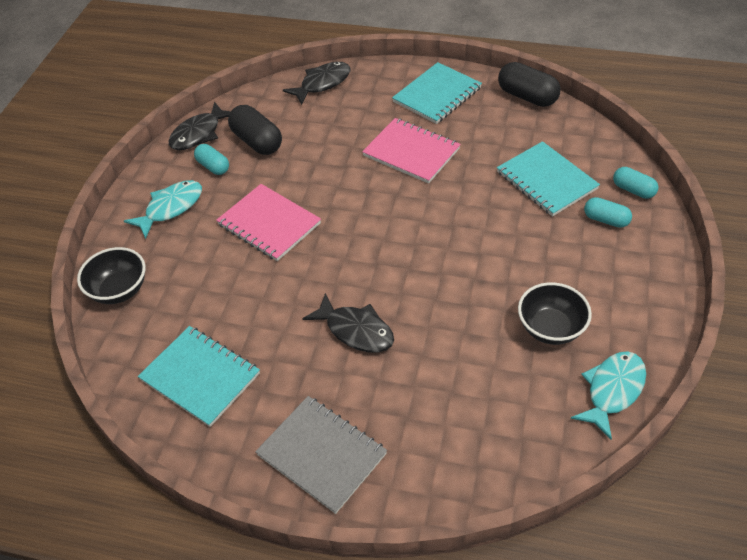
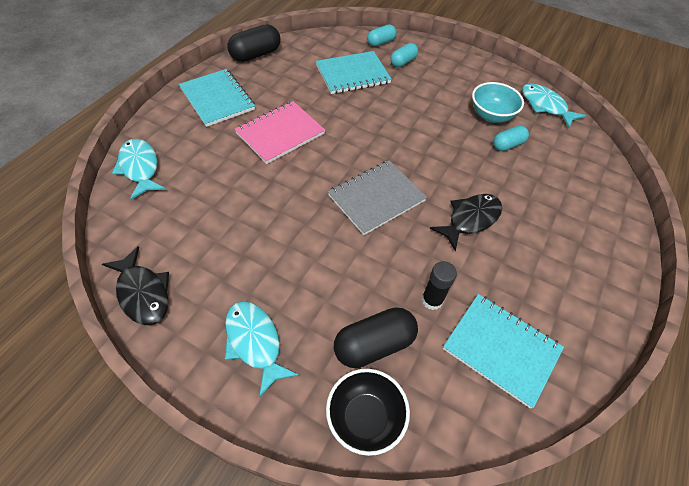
camera: 80 degrees left, 5 degrees up
turquoise notebook [138,326,260,427] -> turquoise notebook turned 75 degrees clockwise [443,294,564,409]
turquoise capsule [194,144,229,175] -> turquoise capsule moved to [493,126,529,151]
pink notebook [216,184,321,261] -> none
black capsule [228,105,282,155] -> black capsule moved to [334,307,418,368]
grey notebook [255,396,387,514] -> grey notebook moved to [328,160,427,235]
black fish [283,62,350,105] -> turquoise fish [112,139,166,200]
black bowl [518,282,592,345] -> turquoise bowl [472,82,524,123]
none -> black glue stick [422,261,457,310]

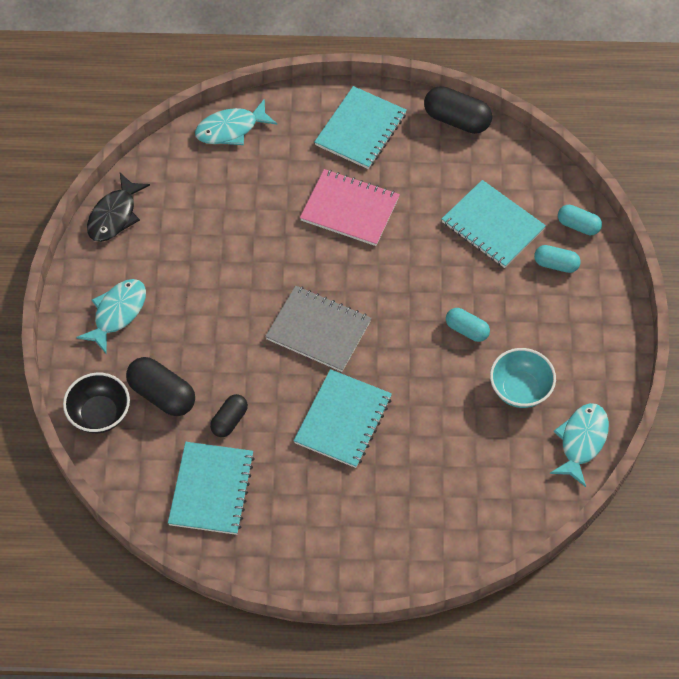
camera: 65 degrees right, 5 degrees up
turquoise fish [112,139,166,200] -> turquoise fish turned 150 degrees counterclockwise [195,99,277,145]
black glue stick [422,261,457,310] -> black capsule [210,394,248,437]
black fish [430,194,502,251] -> turquoise notebook [294,369,392,468]
turquoise capsule [493,126,529,151] -> turquoise capsule moved to [446,308,490,342]

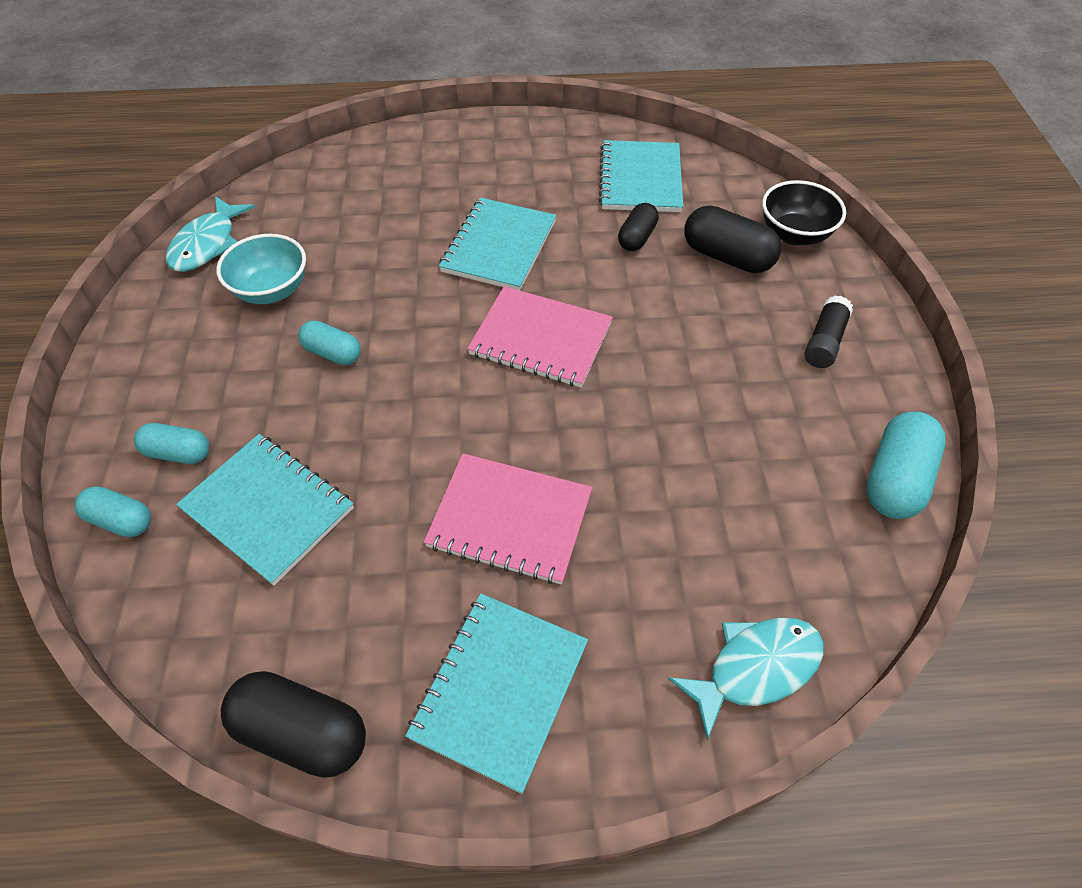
camera: 175 degrees right, 5 degrees down
turquoise fish [76,279,146,354] -> black glue stick [804,295,853,368]
black fish [87,173,150,242] -> turquoise capsule [866,412,946,519]
grey notebook [265,286,371,372] -> pink notebook [467,286,613,388]

